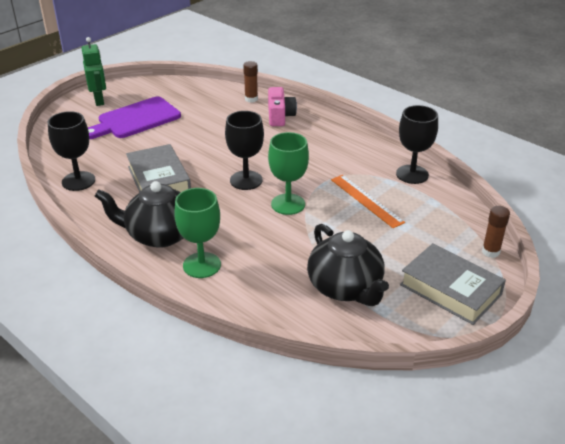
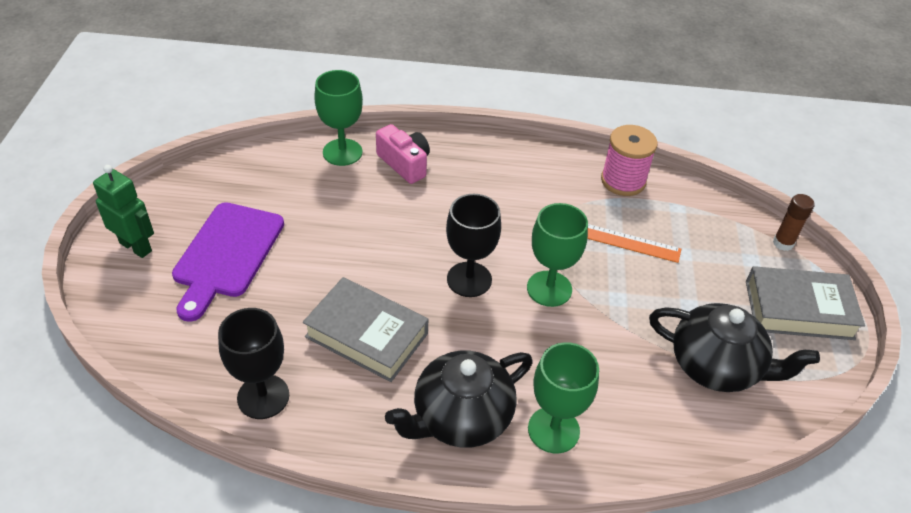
camera: 40 degrees left, 10 degrees up
brown glue stick [243,61,258,103] -> green goblet [314,70,363,166]
black goblet [396,105,438,184] -> pink spool [601,125,658,196]

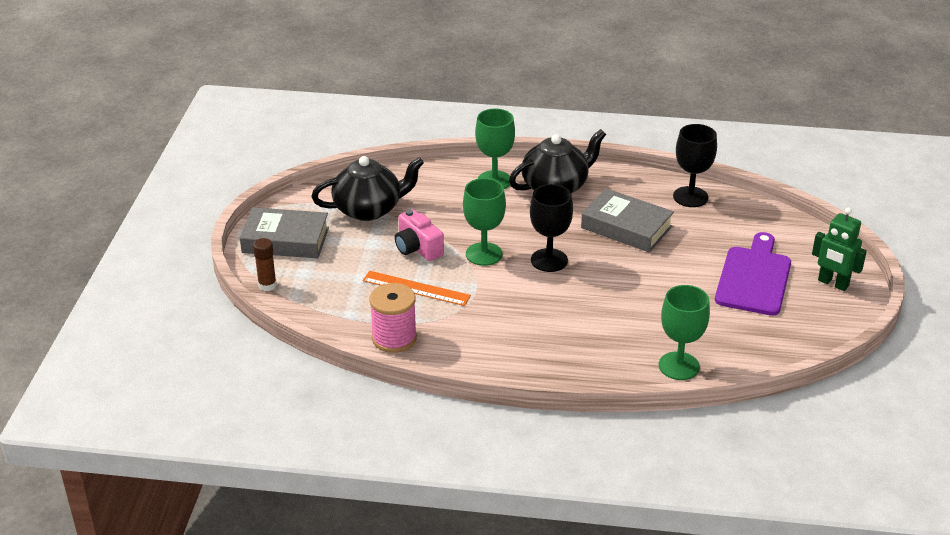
camera: 175 degrees left, 10 degrees down
pink camera [376,124,430,184] -> pink camera moved to [395,209,444,261]
black teapot [649,303,820,392] -> black teapot turned 135 degrees clockwise [311,156,424,221]

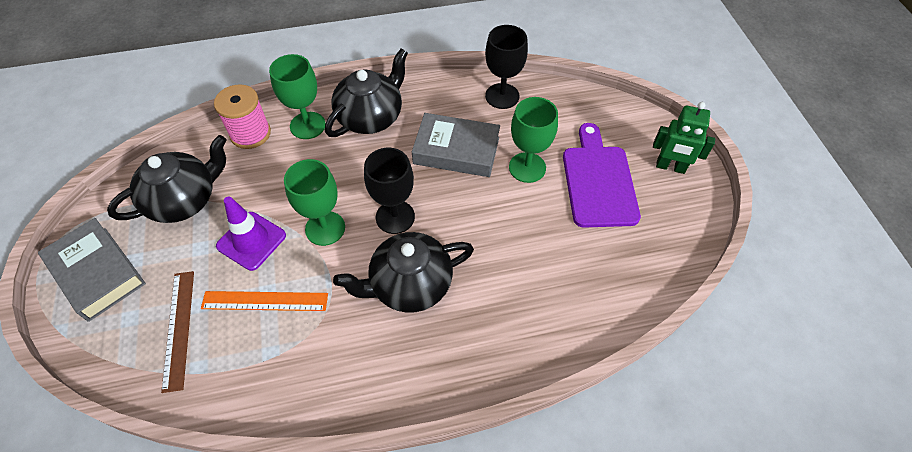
camera: 20 degrees left, 20 degrees up
grey book [240,207,329,258] -> grey book turned 60 degrees clockwise [38,218,146,322]
brown glue stick [253,238,277,291] -> none
pink spool [369,283,417,353] -> pink spool moved to [214,84,271,149]
pink camera [395,209,444,261] -> purple traffic cone [216,196,286,271]
green goblet [659,285,710,380] -> green goblet moved to [509,97,558,183]
none -> brown ruler [161,271,194,393]
none -> black teapot [333,232,474,313]

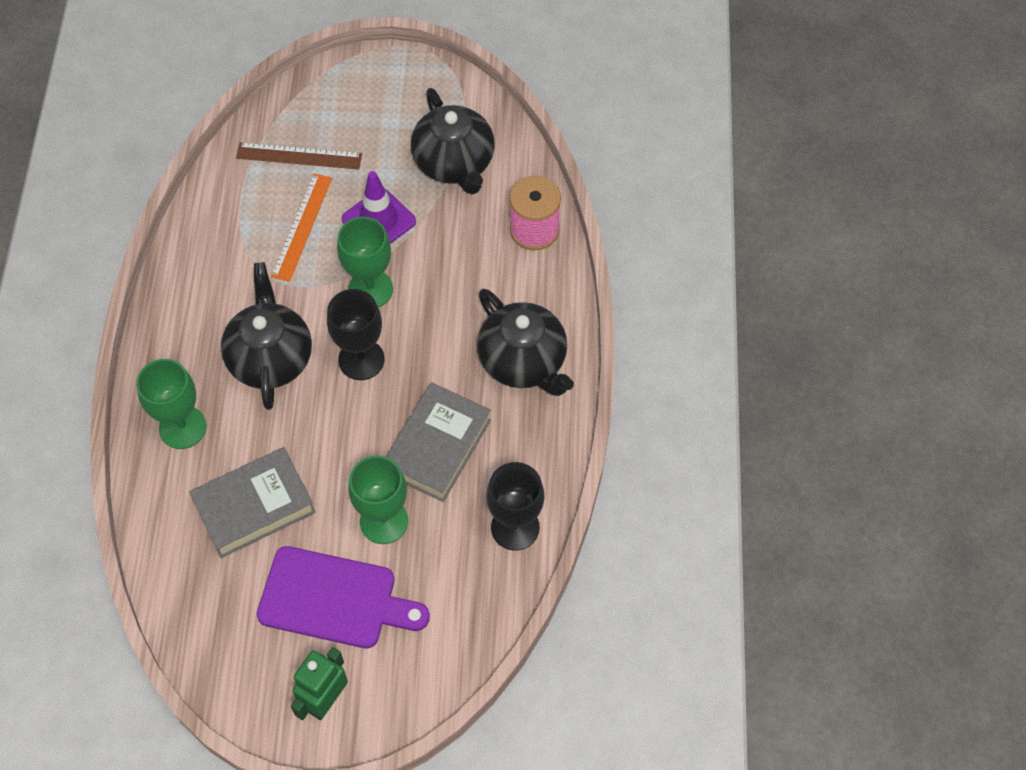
camera: 105 degrees right, 5 degrees up
grey book [38,218,146,322] -> grey book moved to [189,447,316,558]
green goblet [269,54,326,139] -> green goblet moved to [136,359,206,449]

